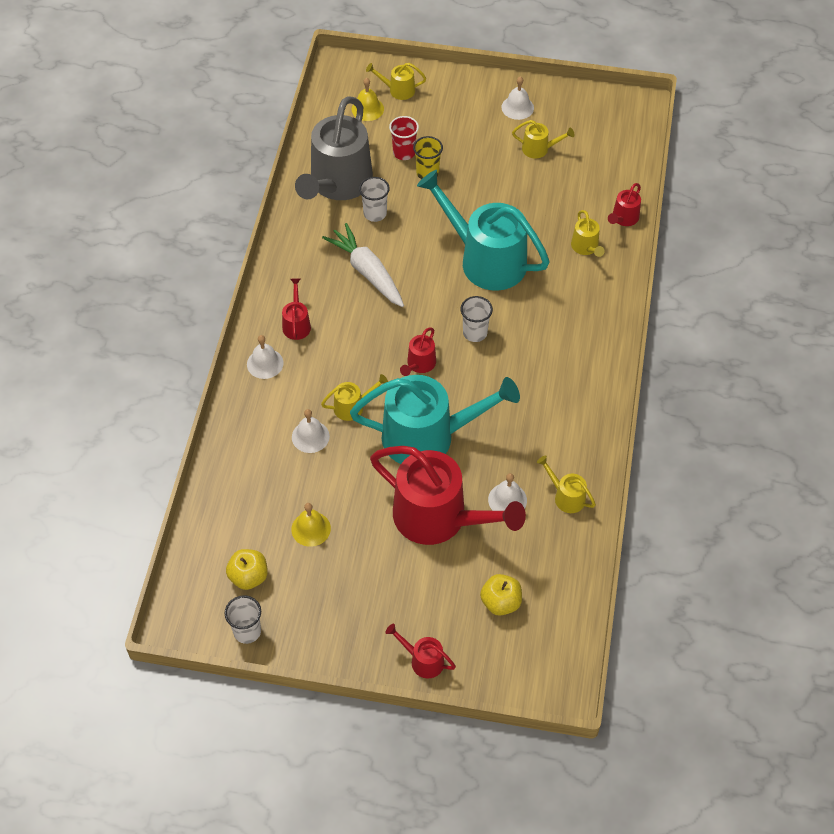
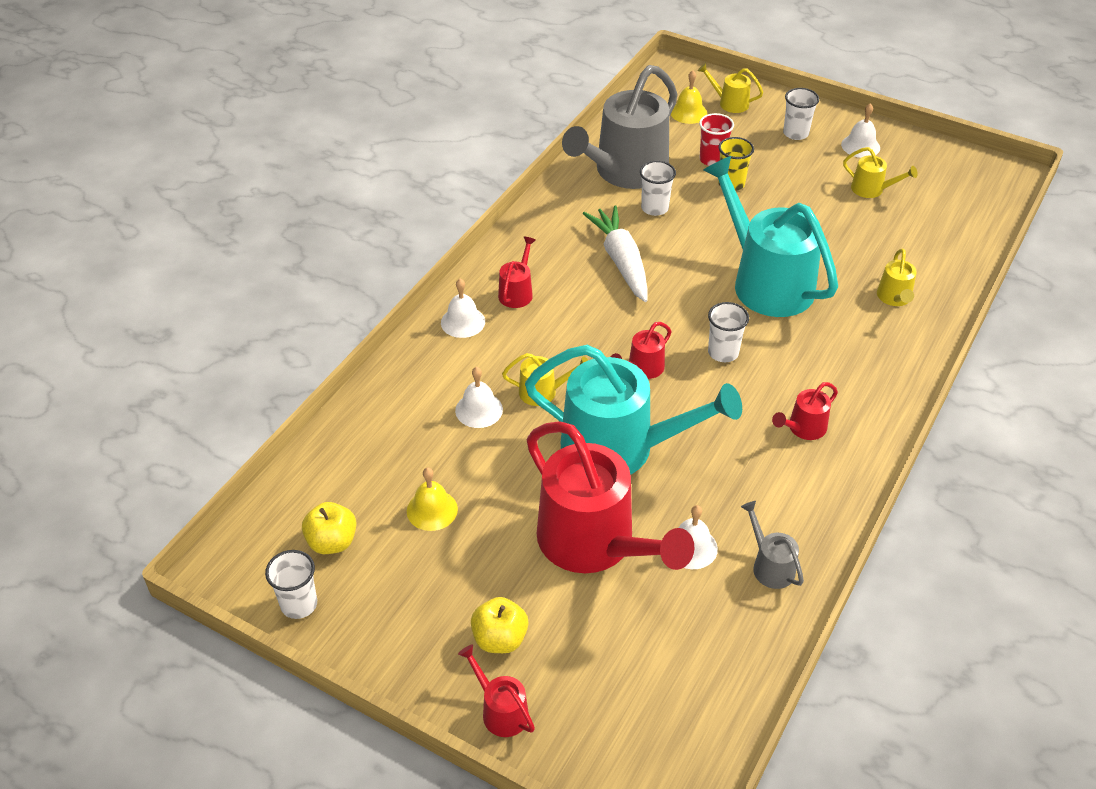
camera: 20 degrees right, 10 degrees down
yellow apple [480,574,522,616] -> yellow apple moved to [471,597,528,653]
yellow watering can [537,455,596,513] -> grey watering can [741,501,804,589]
red watering can [608,183,641,226] -> red watering can moved to [772,382,838,440]
none -> white cup [783,88,819,140]

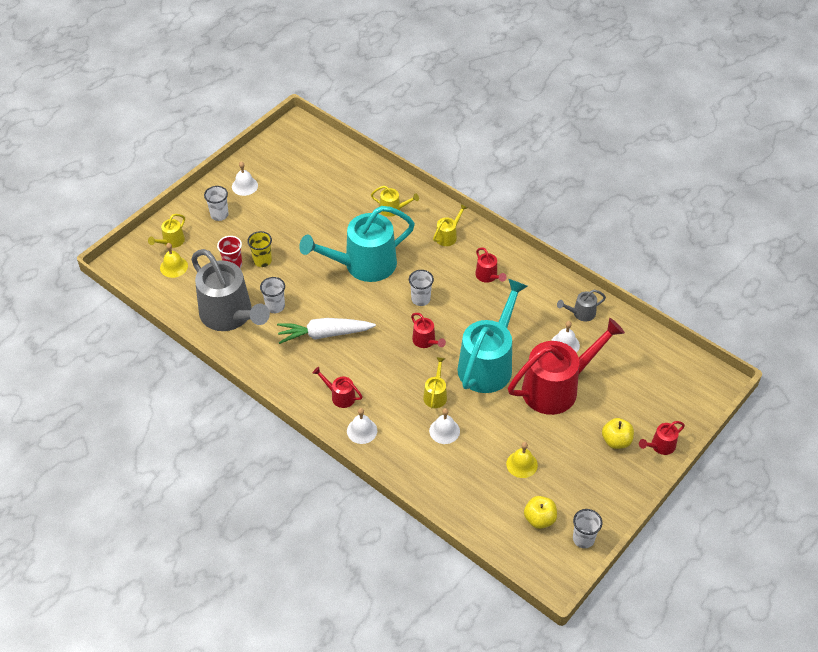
camera: 80 degrees left, 5 degrees up
yellow watering can [843,147,918,198] -> yellow watering can moved to [433,204,467,246]

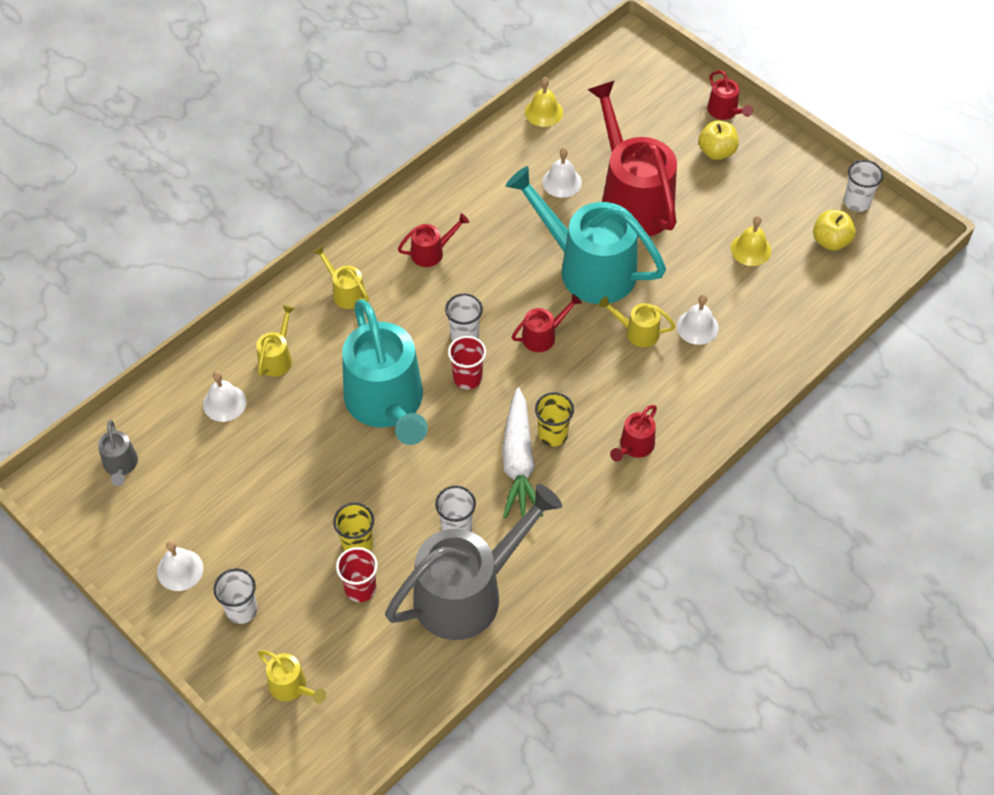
camera: 85 degrees left, 5 degrees up
yellow bell [160,243,188,278] -> yellow bell moved to [525,77,563,127]
white bell [347,408,377,444] -> white bell moved to [203,371,246,422]
grey watering can [557,290,606,321] -> grey watering can moved to [98,420,138,486]
none -> red cup [448,336,486,389]
none -> yellow cup [535,392,574,446]

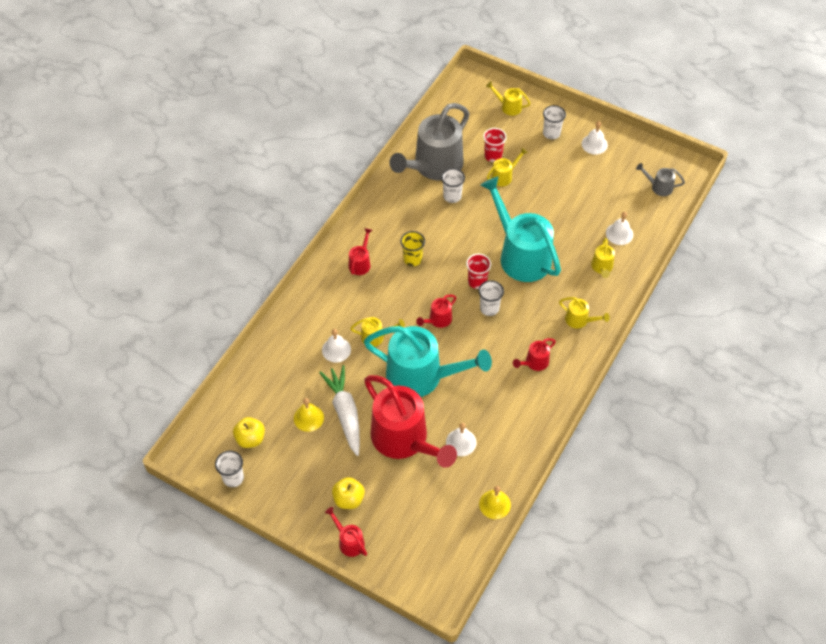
camera: 165 degrees right, 0 degrees up
grey watering can [98,420,138,486] -> grey watering can turned 45 degrees counterclockwise [636,163,685,196]
yellow cup [333,503,374,551] -> yellow watering can [487,148,528,186]
white carrot [502,387,543,518] -> white carrot moved to [319,365,360,456]

